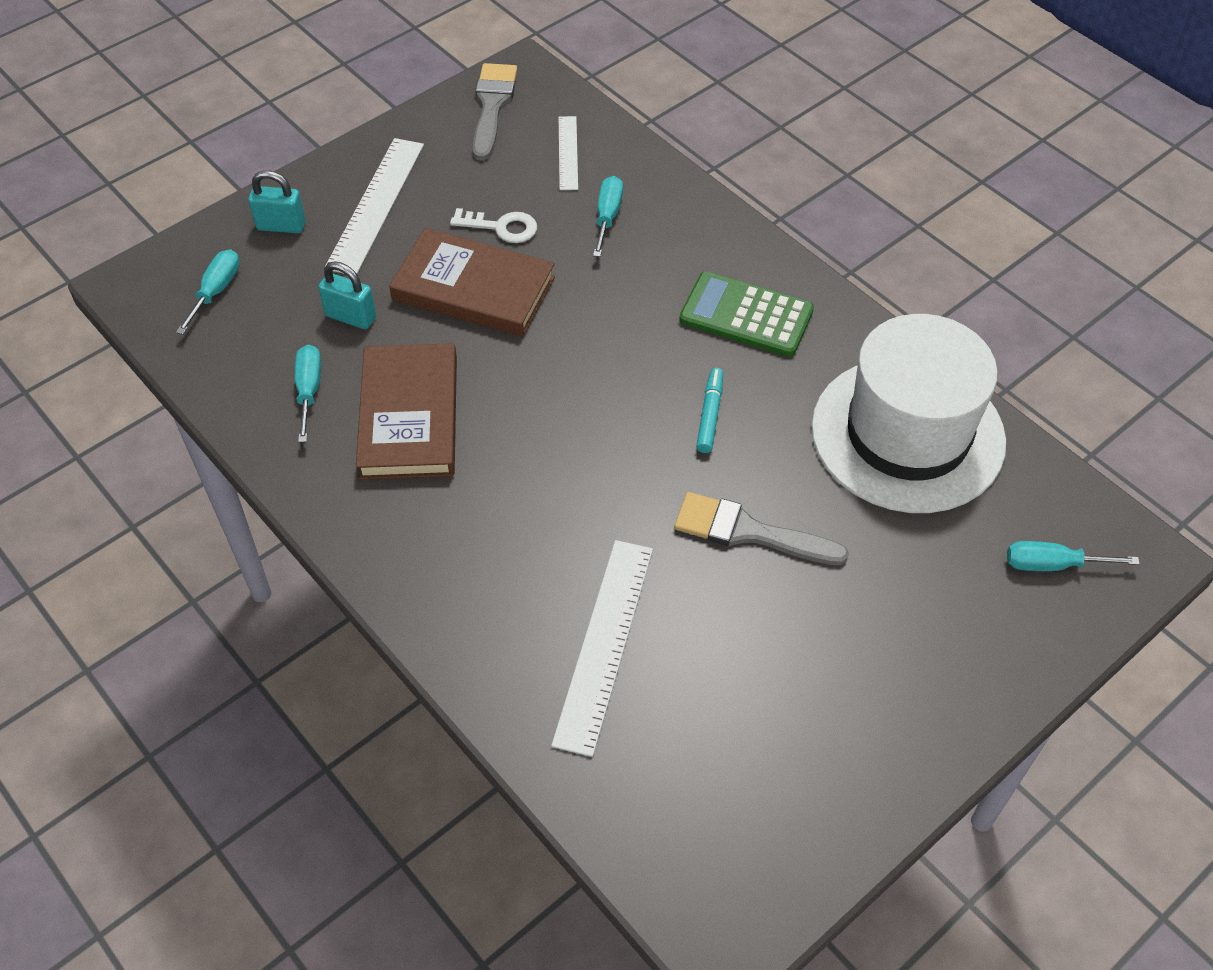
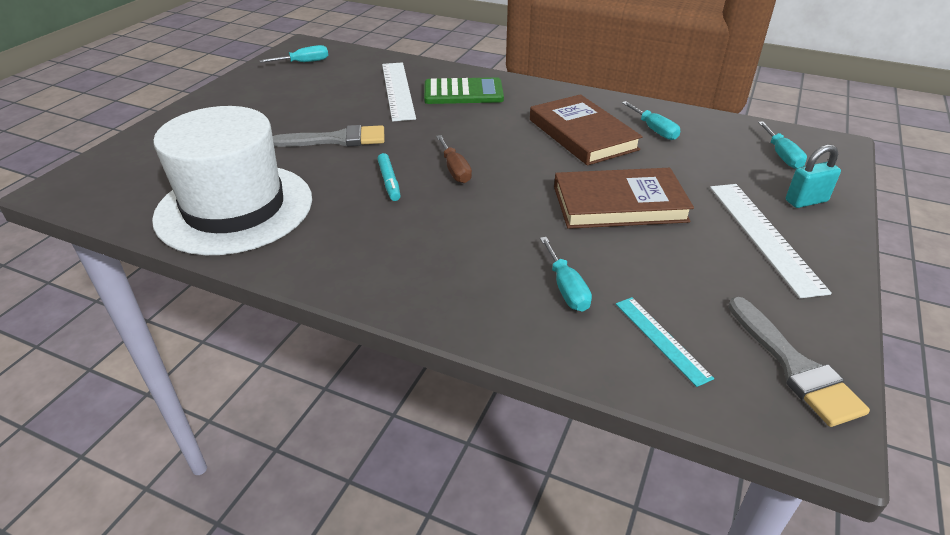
camera: 155 degrees right, 15 degrees down
turquoise padlock [318,261,376,330] -> none
white key [450,208,537,243] -> none
white ruler [559,116,578,190] -> turquoise ruler [616,297,714,387]
green calculator [679,271,814,357] -> green calculator moved to [424,77,504,104]
turquoise screwdriver [1007,541,1140,571] -> turquoise screwdriver moved to [259,45,328,63]
none -> brown screwdriver [436,135,472,183]

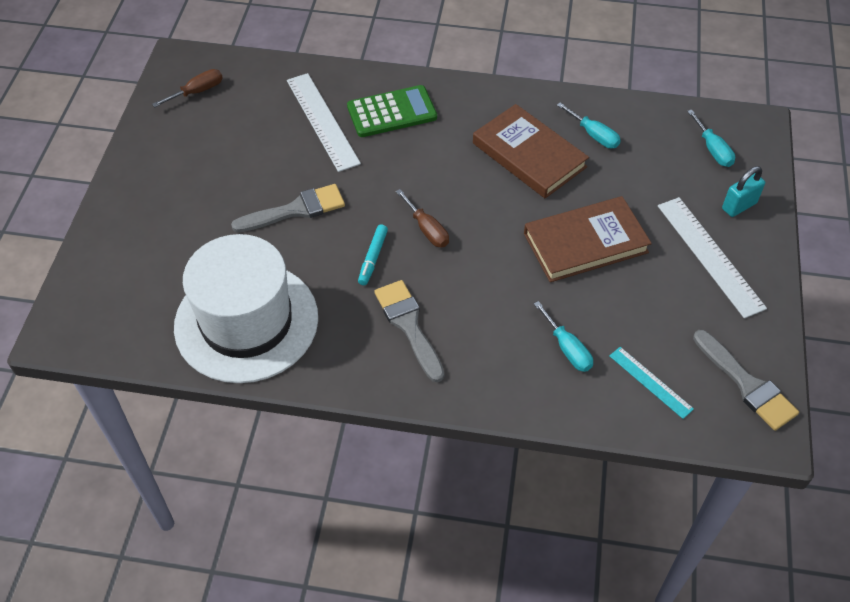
camera: 15 degrees left, 15 degrees up
turquoise screwdriver [259,45,328,63] -> brown screwdriver [152,69,223,107]
turquoise marker [377,153,401,201] -> turquoise marker turned 45 degrees clockwise [358,224,388,285]
none -> grey brush [374,280,444,382]

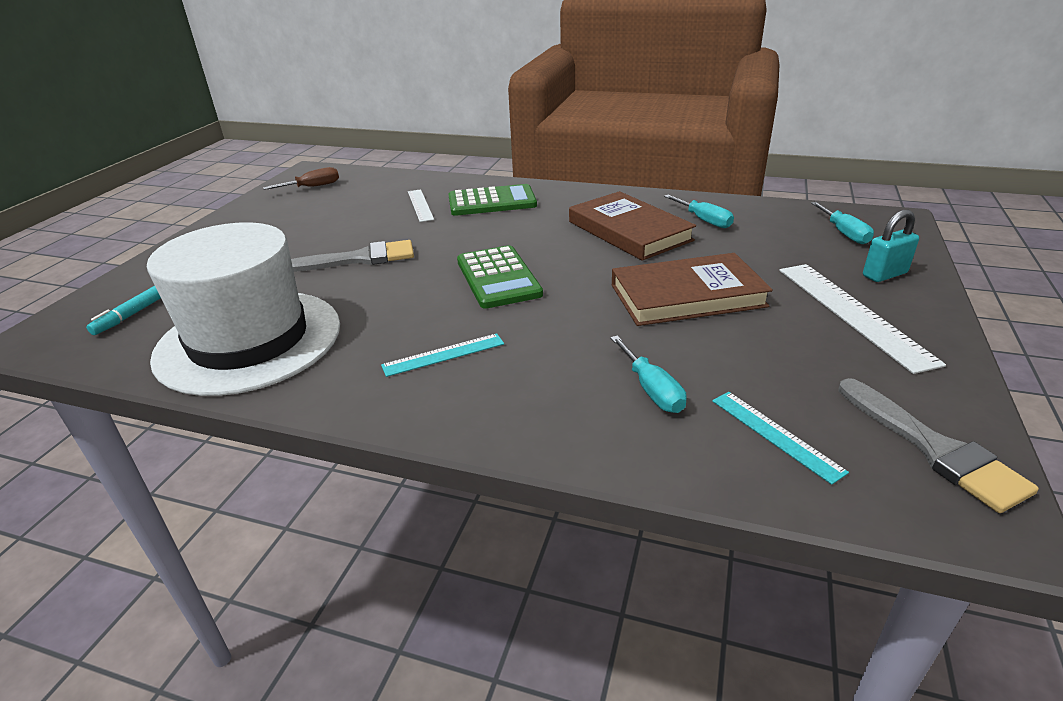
camera: 10 degrees right, 20 degrees down
white ruler [287,73,361,172] -> white ruler [408,189,434,222], size x0.57
turquoise marker [358,224,388,285] -> turquoise marker moved to [86,286,161,335]
grey brush [374,280,444,382] -> turquoise ruler [381,333,504,377]
brown screwdriver [396,189,449,247] -> green calculator [457,245,543,309]

